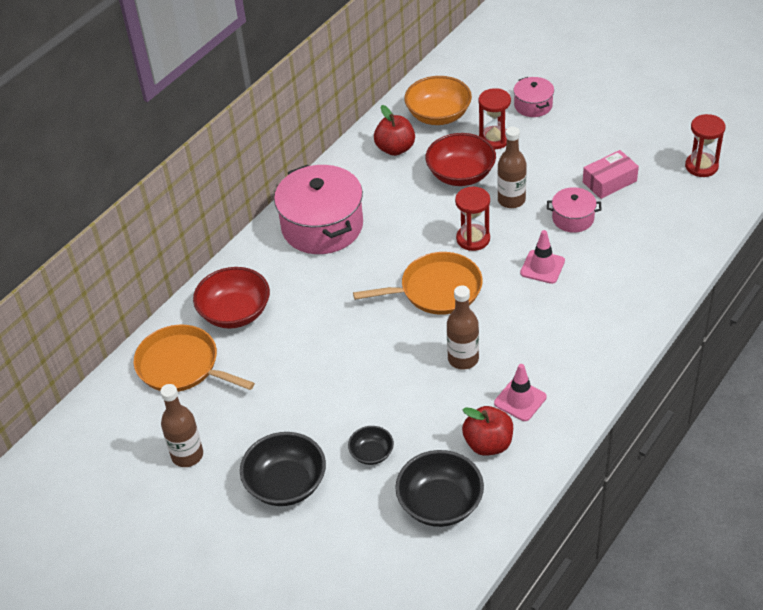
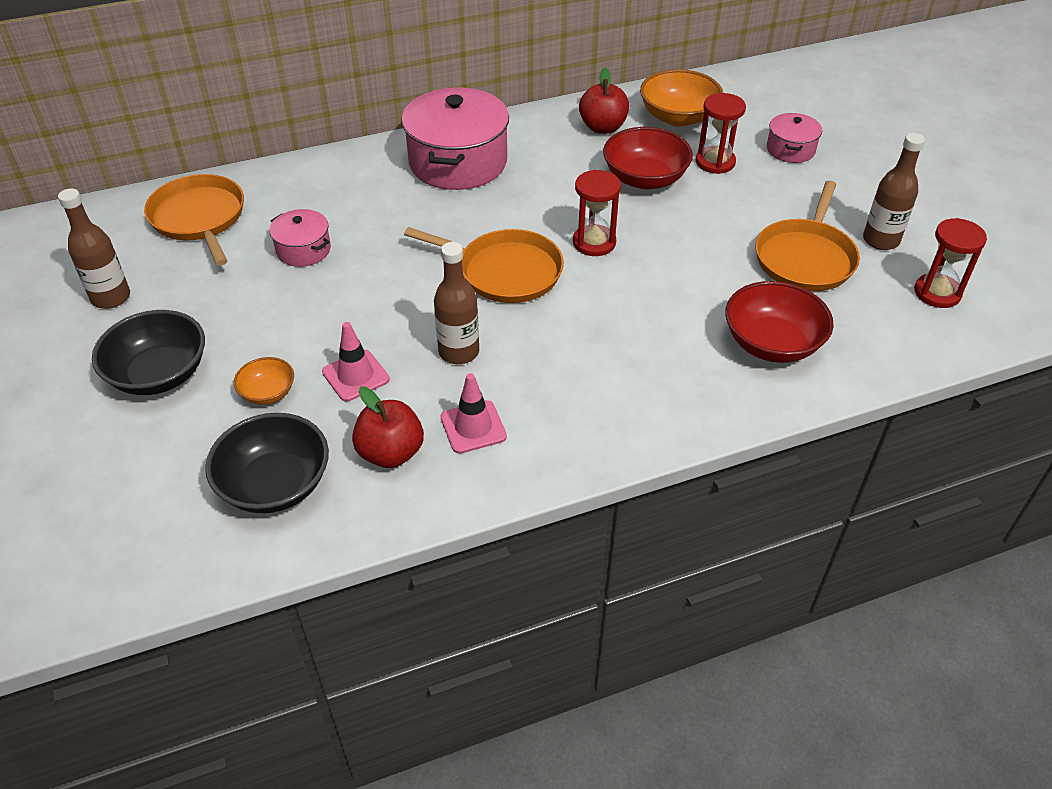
camera: 30 degrees right, 0 degrees up
red bowl [193,267,270,329] -> red bowl moved to [725,281,834,363]
black bowl [348,426,394,465] -> orange bowl [234,357,294,405]
brown bottle [497,127,527,208] -> brown bottle moved to [863,133,925,250]
pink traffic cone [520,230,565,284] -> pink traffic cone moved to [322,322,390,401]
pink pot [547,187,601,233] -> pink pot moved to [269,209,331,267]
pink box [583,150,639,199] -> orange pan [755,181,860,291]

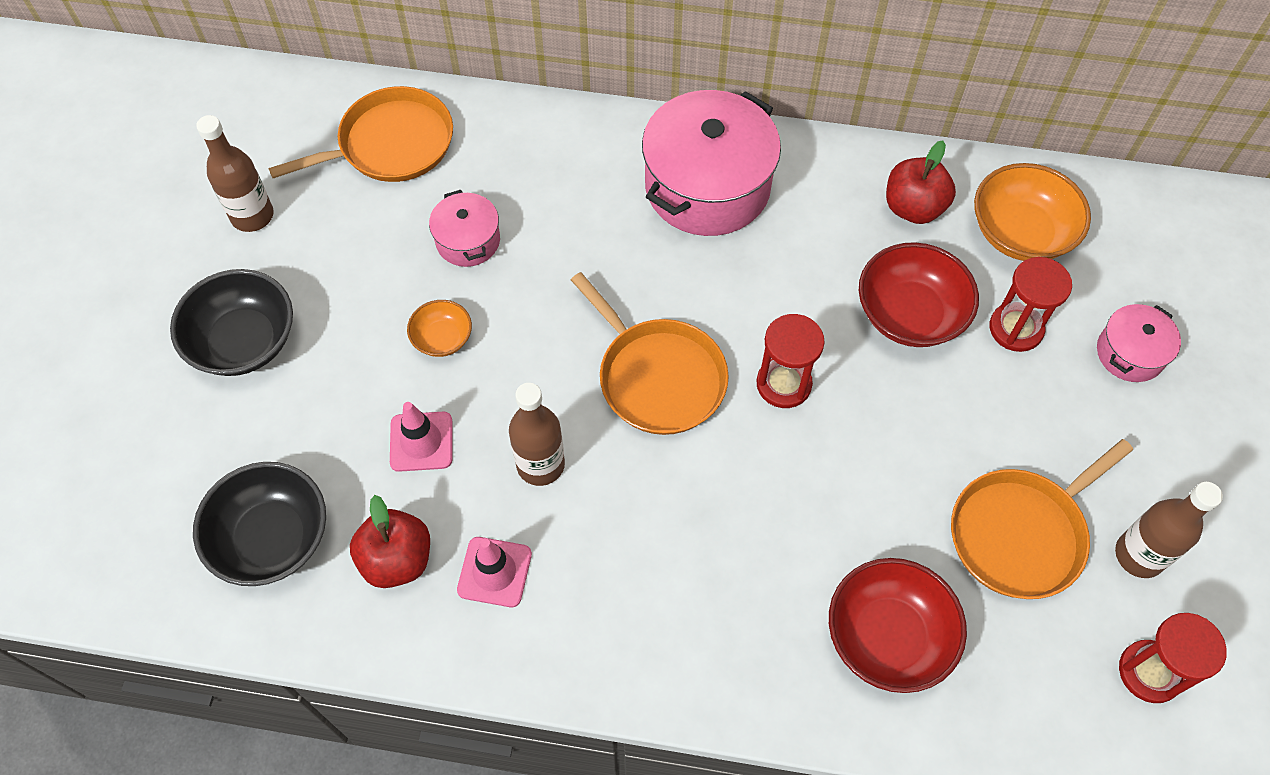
camera: 30 degrees right, 15 degrees up
orange pan [144,174,244,266] -> orange pan turned 60 degrees clockwise [269,86,453,182]
orange bowl [234,357,294,405] -> orange bowl moved to [407,300,472,357]

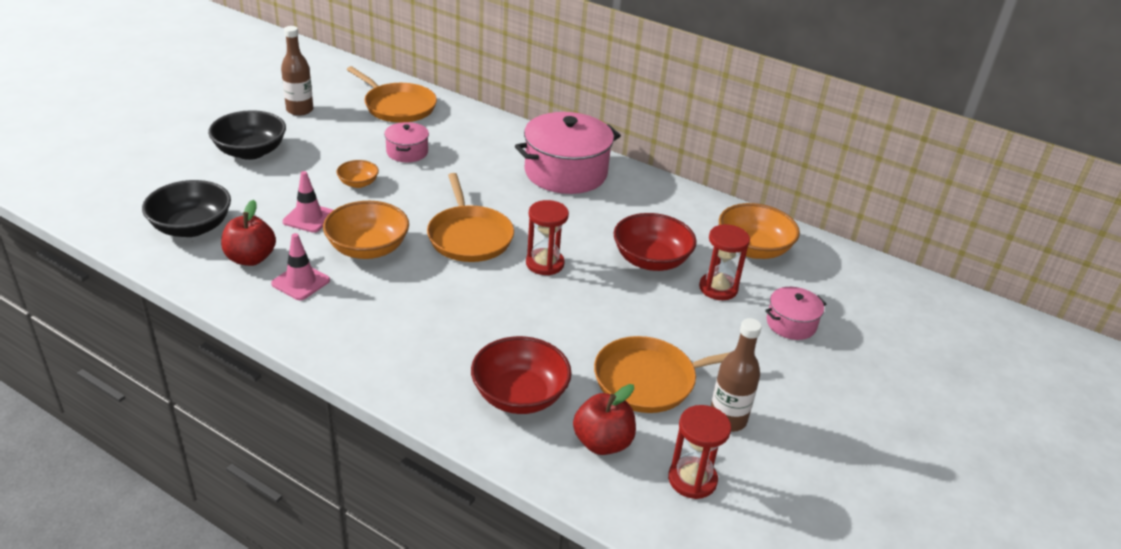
camera: 20 degrees right, 25 degrees down
orange pan [269,86,453,182] -> orange pan turned 45 degrees clockwise [347,66,437,123]
brown bottle [509,383,565,486] -> orange bowl [323,201,409,259]
red apple [886,140,956,224] -> red apple moved to [573,384,636,455]

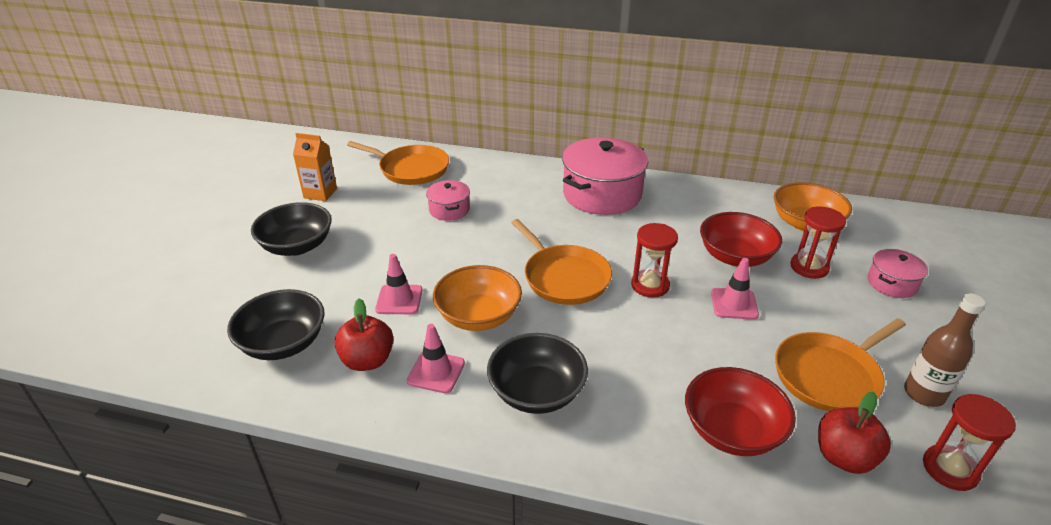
camera: 15 degrees left, 0 degrees up
brown bottle [281,26,313,116] -> orange carton [293,133,337,201]
orange bowl [336,160,379,188] -> none
none -> black bowl [487,333,588,414]
none -> pink traffic cone [711,258,759,320]

